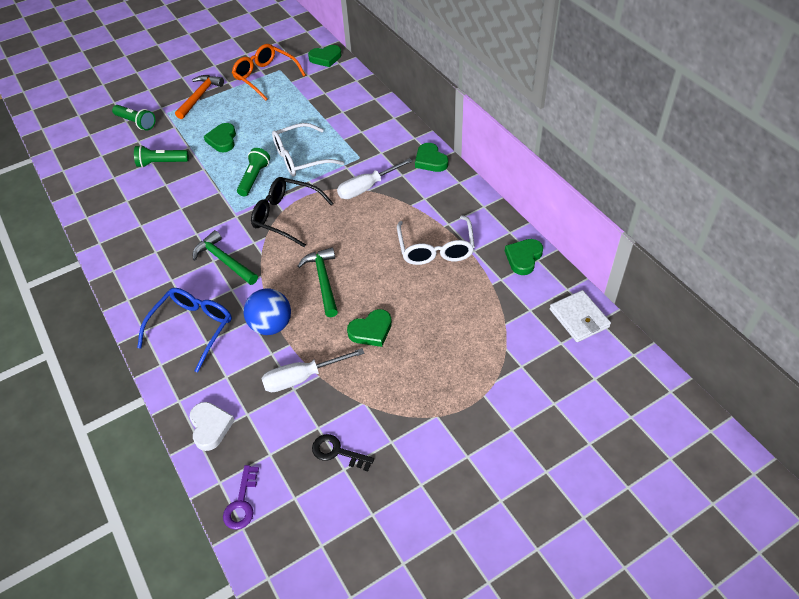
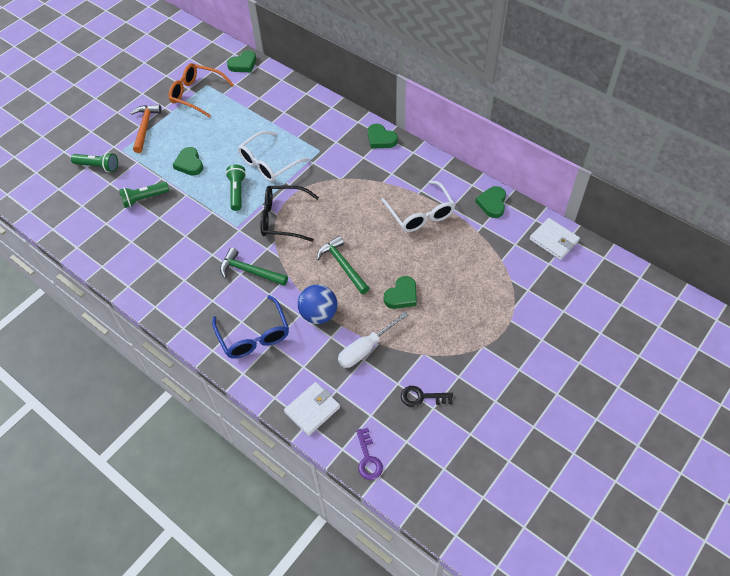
camera: 20 degrees left, 5 degrees up
blue glasses [137,288,232,373] -> blue glasses turned 150 degrees clockwise [212,295,289,359]
white heart [190,402,235,451] -> white wallet [284,382,340,436]
white screwdriver [337,158,413,199] -> none

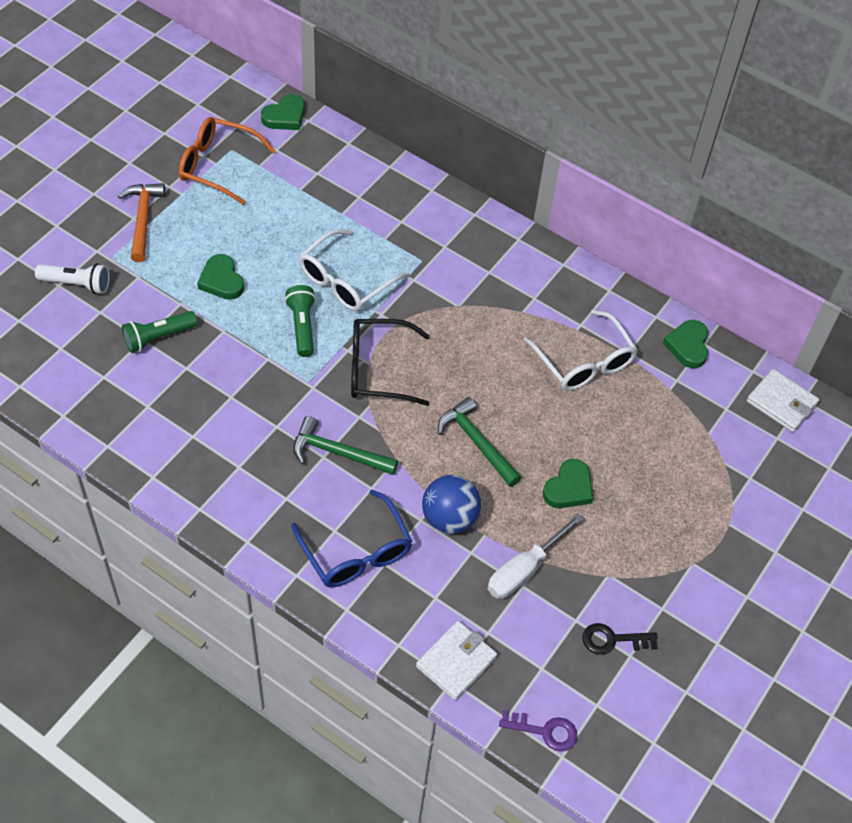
camera: 10 degrees left, 0 degrees up
green flashlight [71,152,118,172] -> white flashlight [35,263,110,294]
purple key [356,428,383,480] -> purple key turned 60 degrees counterclockwise [499,710,578,751]
green heart [368,124,398,149] -> none

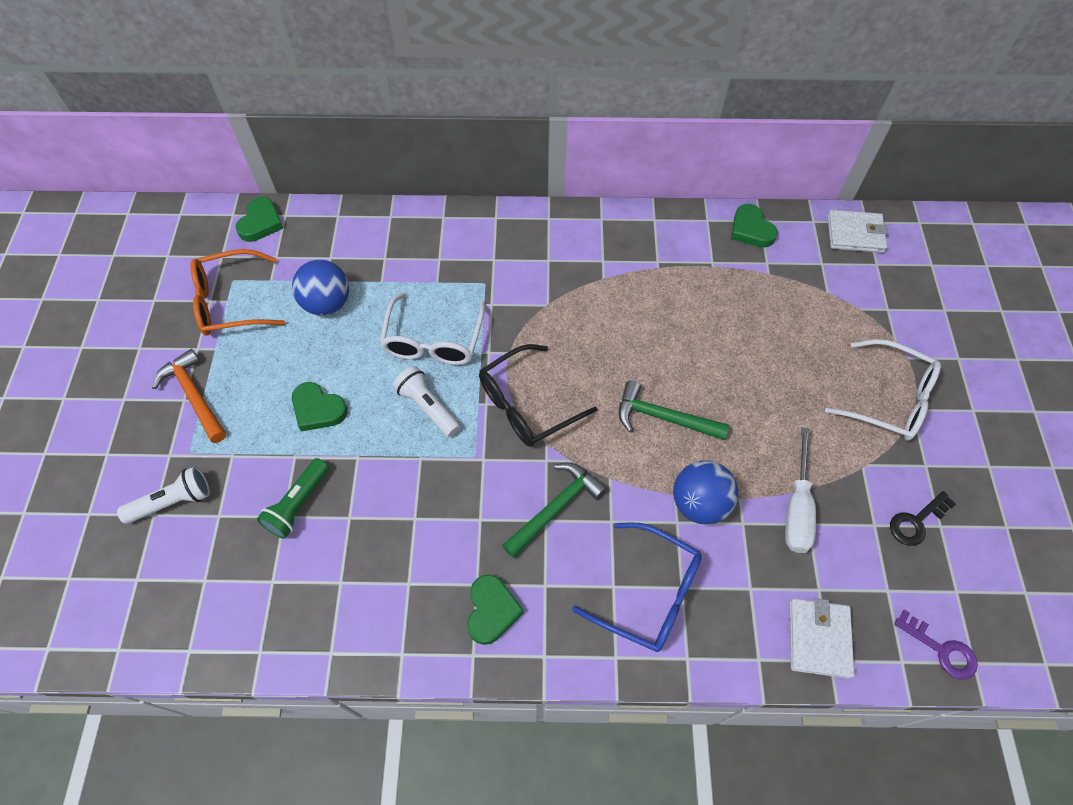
camera: 30 degrees left, 5 degrees up
green flashlight [285,285,316,357] -> white flashlight [393,366,460,437]
green hammer [293,416,398,475] -> green hammer turned 150 degrees clockwise [502,463,607,558]
purple key [499,710,578,751] -> purple key turned 60 degrees clockwise [894,610,978,680]
white glasses [524,310,638,391] -> white glasses moved to [825,339,941,440]
green heart [543,459,593,508] -> green heart moved to [467,574,524,645]
none -> blue ball [292,260,349,315]

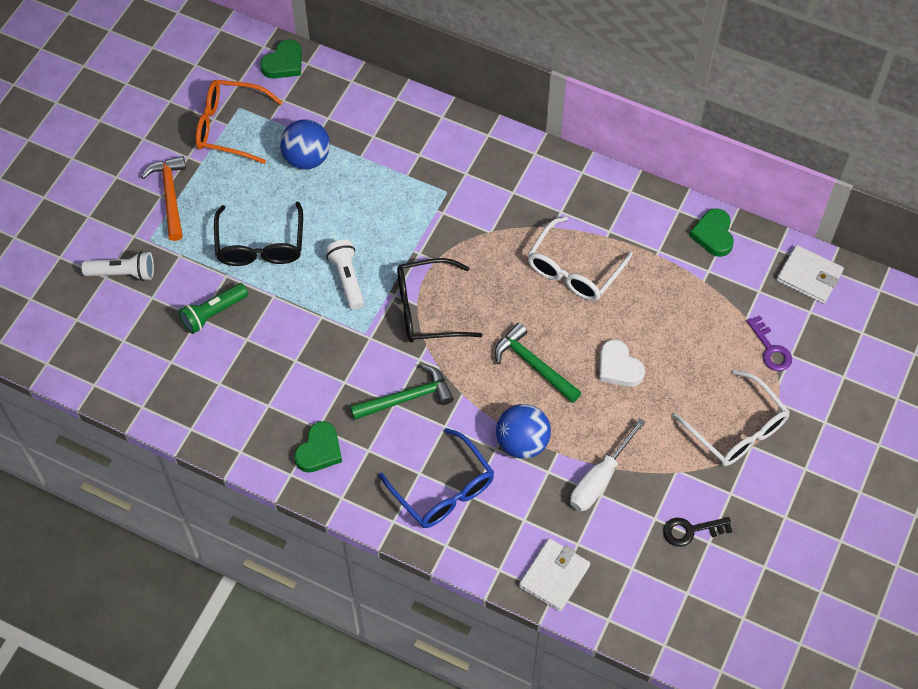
camera: 25 degrees right, 0 degrees up
green heart [292,382,348,432] -> black glasses [214,202,303,266]
white glasses [379,292,485,365] -> white glasses moved to [528,216,633,301]
purple key [894,610,978,680] -> purple key moved to [747,315,792,371]
none -> white heart [599,339,645,387]

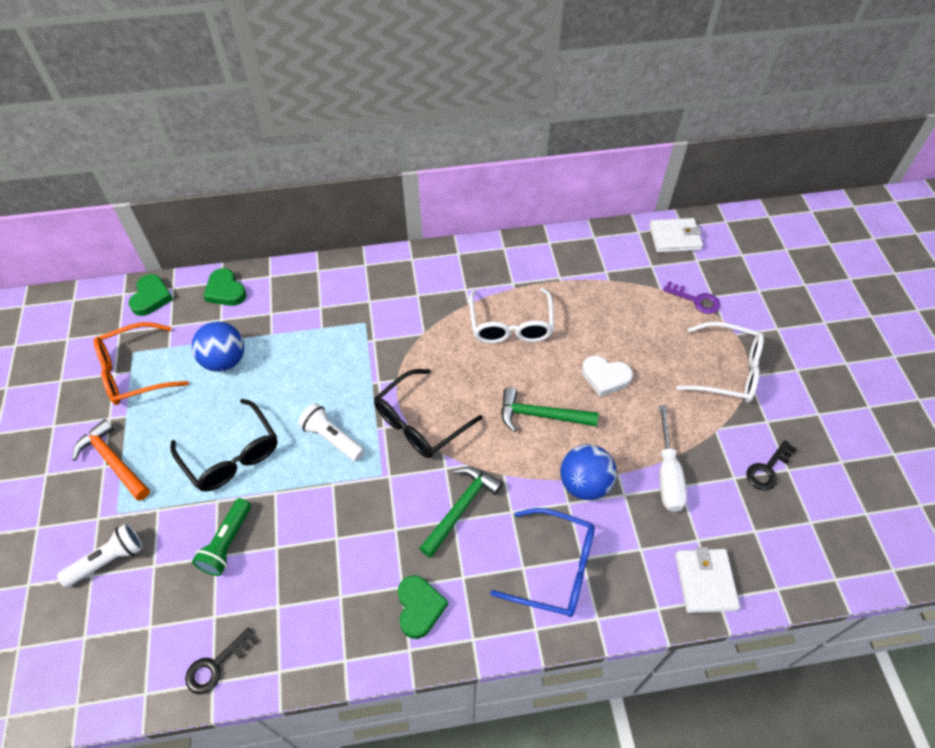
camera: 35 degrees left, 5 degrees down
green heart [689,208,734,257] -> green heart moved to [203,268,247,306]
none -> black key [185,628,258,694]

